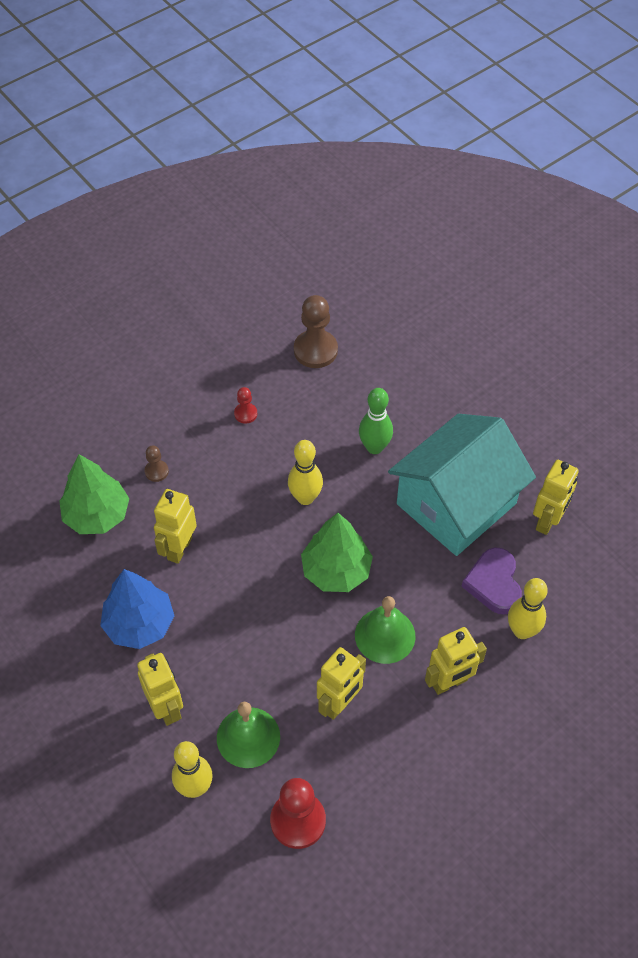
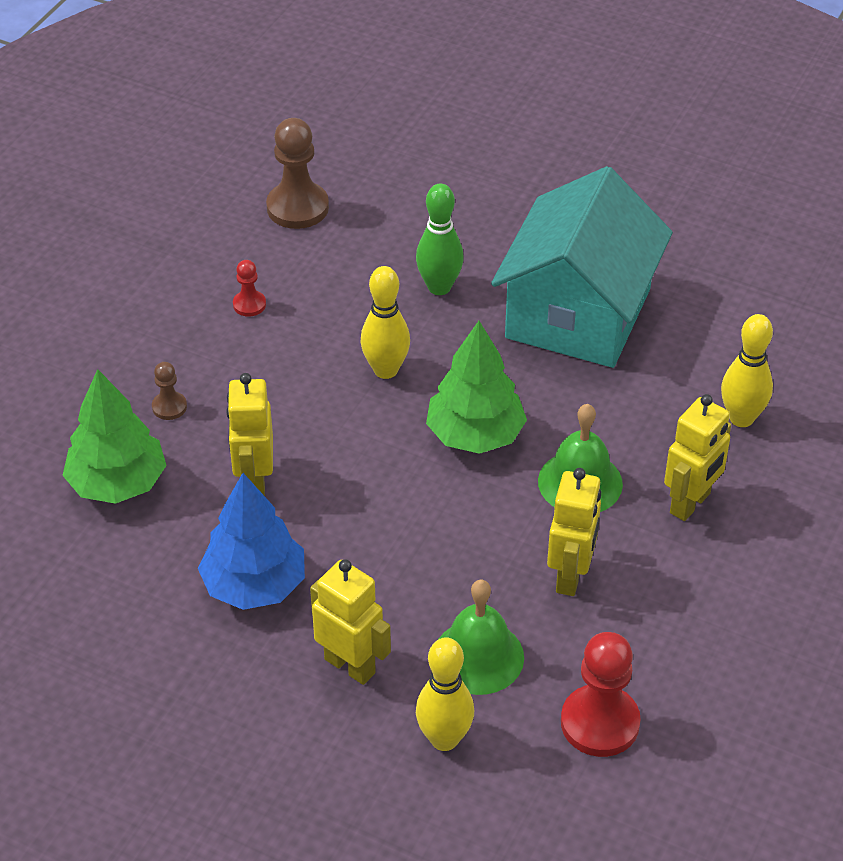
camera: 25 degrees left, 10 degrees down
purple heart [461,548,522,614] -> none
yellow robot [533,460,579,535] -> none

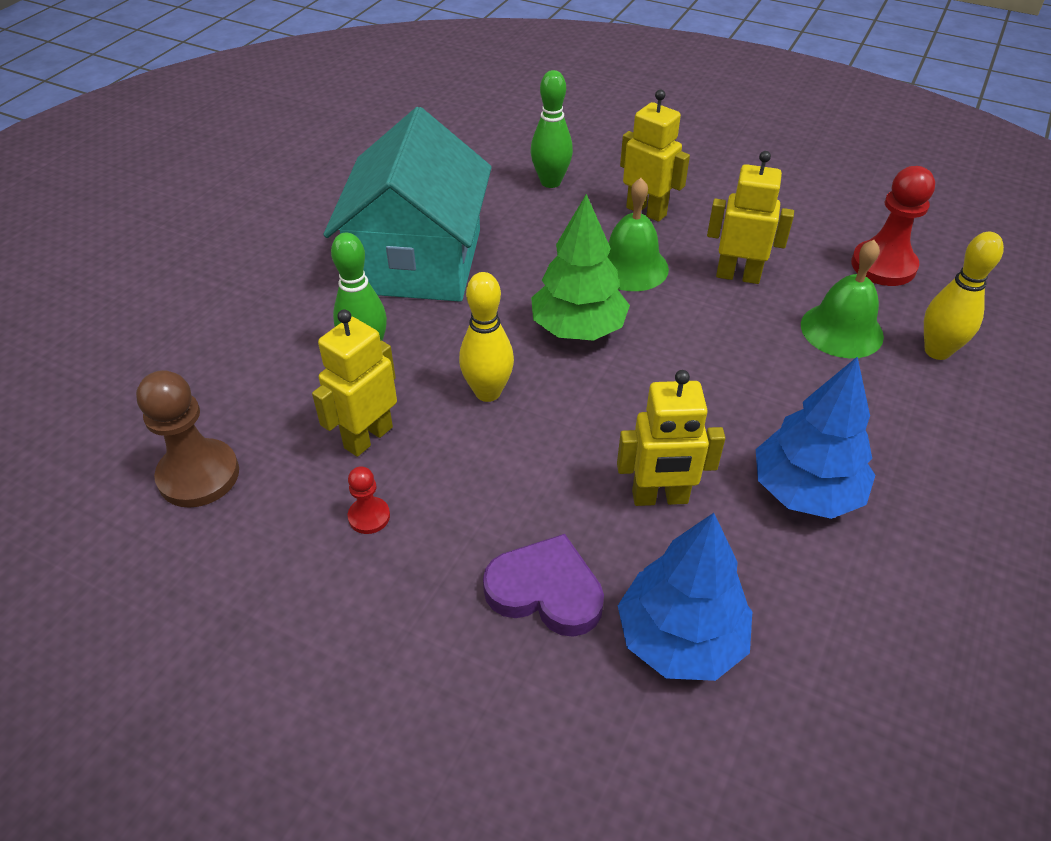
camera: 90 degrees left, 0 degrees up
green tree [62,369,167,504] -> blue tree [618,513,752,681]
brown pawn [152,362,187,420] -> purple heart [483,534,604,637]
yellow robot [310,559,391,685] -> yellow robot moved to [312,309,397,457]
turquoise house [491,166,673,368] -> turquoise house turned 75 degrees clockwise [323,107,492,302]
yellow bowling pin [721,314,773,427] -> green bowling pin [531,70,573,188]

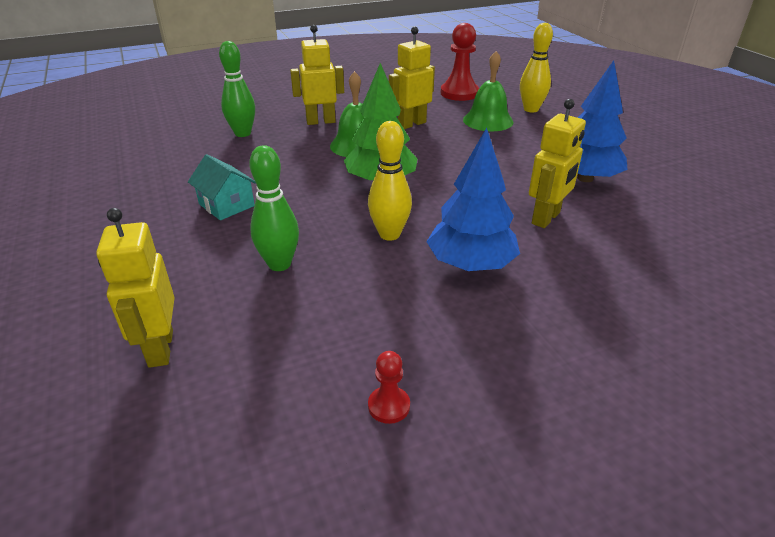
camera: 50 degrees left, 10 degrees down
brown pawn [136,370,239,508] -> none
yellow robot [312,309,397,457] -> yellow robot moved to [96,208,175,368]
turquoise house [323,107,492,302] -> turquoise house [188,154,256,220], size x0.42
red pawn [348,466,390,534] -> red pawn moved to [368,351,410,424]
purple heart [483,534,604,637] -> none
blue tree [618,513,752,681] -> blue tree moved to [426,128,520,271]

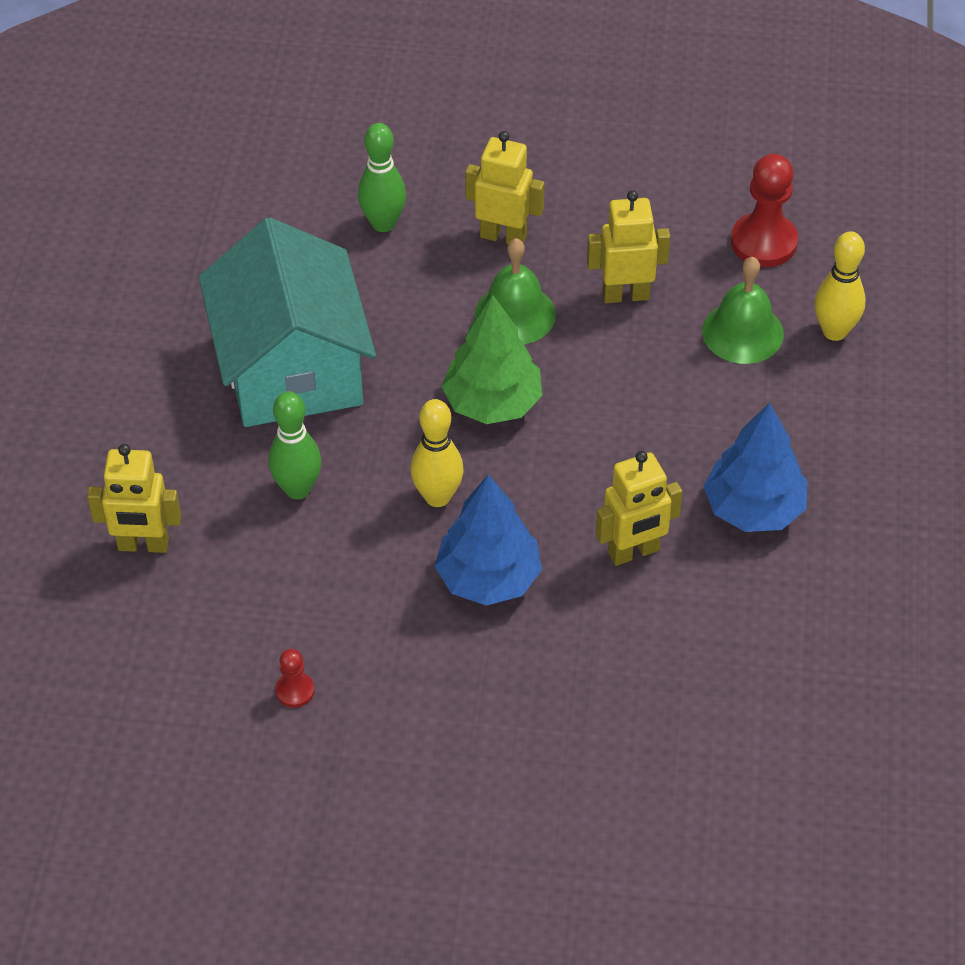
camera: 30 degrees right, 15 degrees up
yellow robot [96,208,175,368] -> yellow robot turned 105 degrees counterclockwise [87,444,181,553]
turquoise house [188,154,256,220] -> turquoise house [199,217,376,427], size x2.40

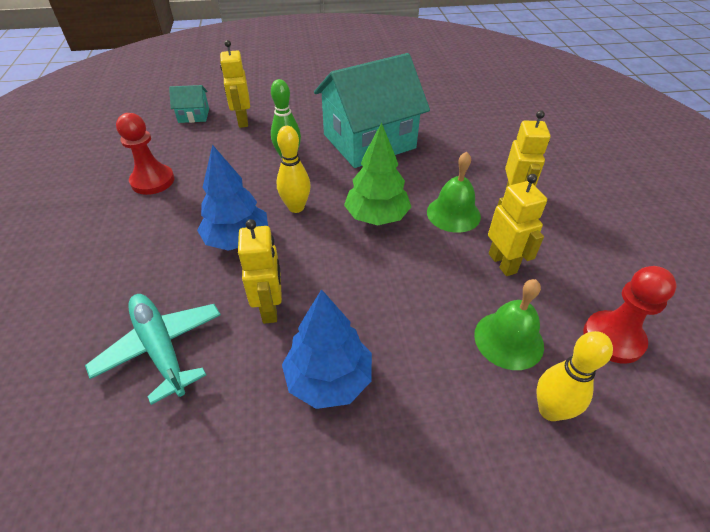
camera: 75 degrees right, 5 degrees down
red pawn [275,649,314,708] -> red pawn [116,113,174,195], size x1.98
green bowling pin [358,123,406,232] -> none
yellow robot [596,451,683,566] -> yellow robot turned 150 degrees counterclockwise [238,219,282,324]
none -> turquoise plane [85,294,221,405]
none -> turquoise house [169,85,209,123]

